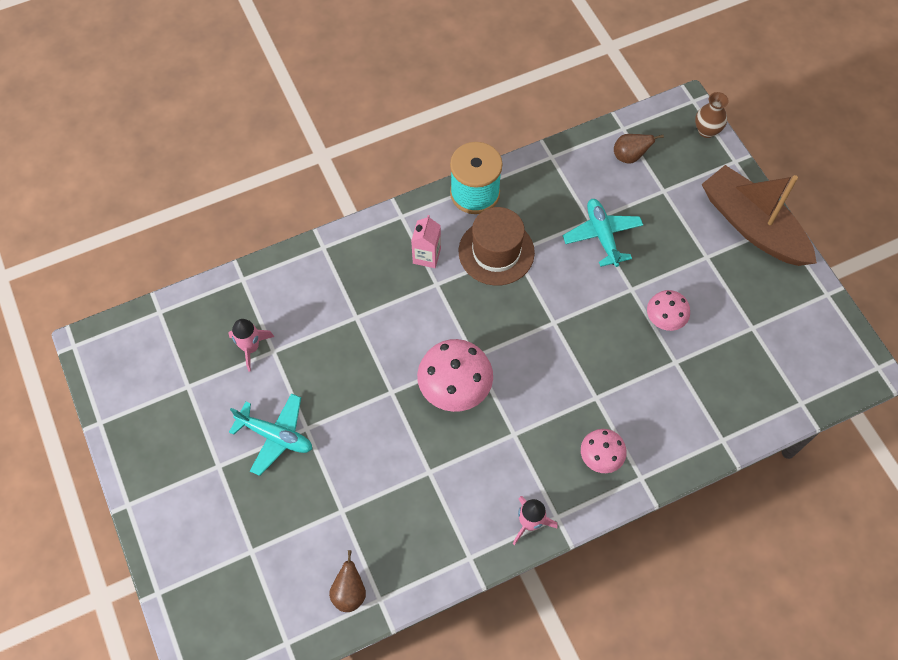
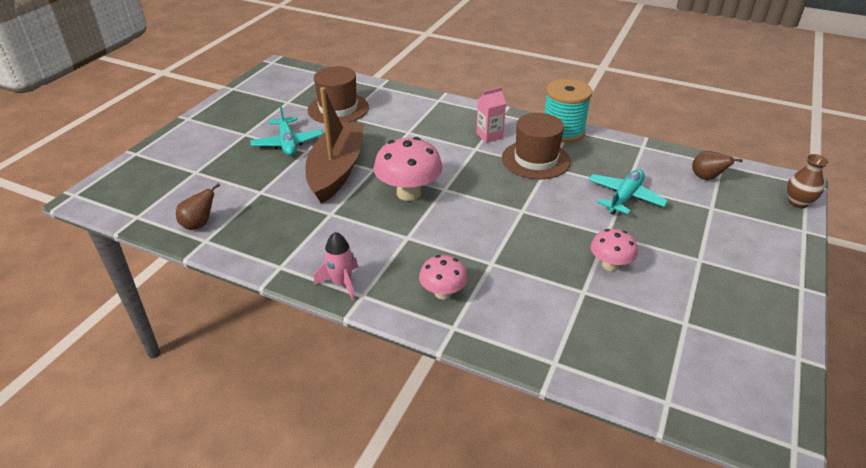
camera: 50 degrees right, 25 degrees down
pink rocket [228,319,274,372] -> brown hat [307,66,369,123]
brown boat [701,165,817,266] -> brown boat moved to [305,87,364,204]

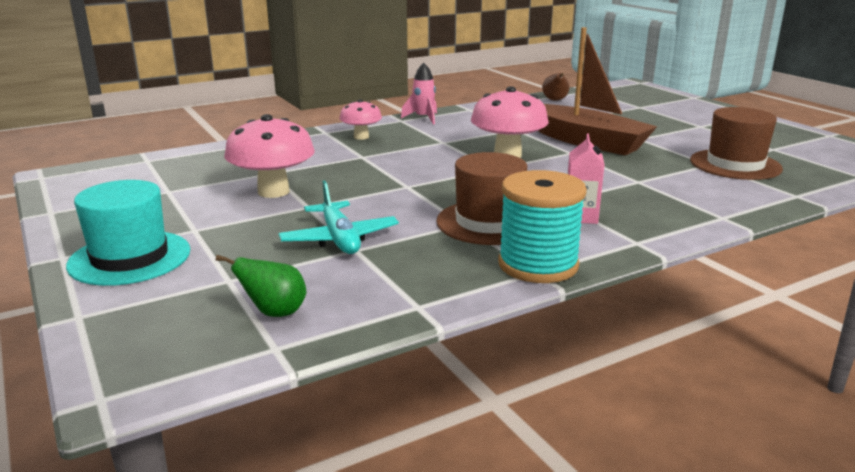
camera: 125 degrees right, 15 degrees down
turquoise plane [250,105,323,156] -> none
pink mushroom [591,229,638,271] -> pink mushroom [224,114,315,198], size x1.68
brown pear [692,151,743,180] -> green pear [215,255,307,317]
brown vase [787,154,829,208] -> none
none -> turquoise hat [66,180,190,286]

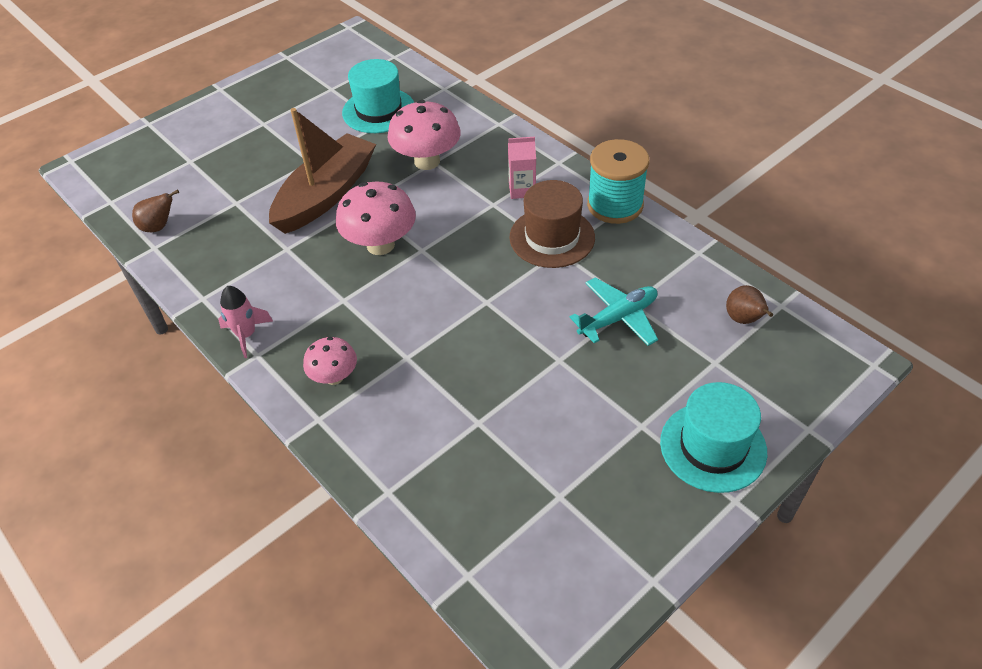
camera: 100 degrees left, 25 degrees up
green pear [215,255,307,317] -> brown pear [726,285,773,324]
pink mushroom [224,114,315,198] -> pink mushroom moved to [387,100,461,170]
brown hat [690,107,783,180] -> turquoise hat [342,59,414,133]

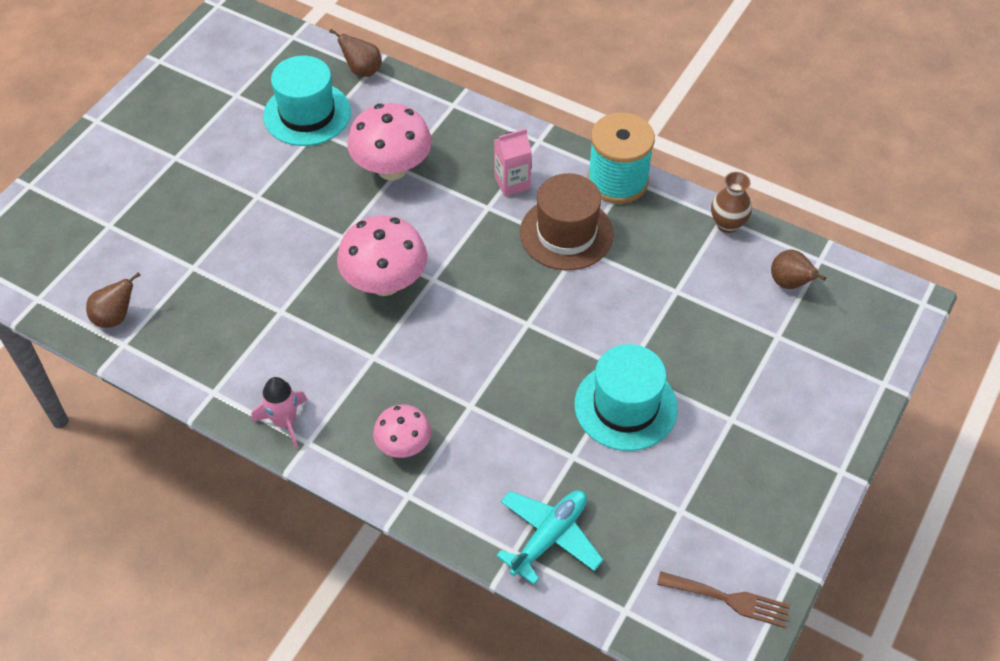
camera: 20 degrees left, 5 degrees up
brown boat [269,108,376,234] -> none
turquoise plane [570,277,658,346] -> turquoise plane moved to [496,490,603,585]
turquoise hat [660,382,767,493] -> turquoise hat moved to [574,344,678,451]
none -> brown pear [329,29,382,77]
none -> brown fork [657,571,790,628]
none -> brown vase [711,172,752,233]

